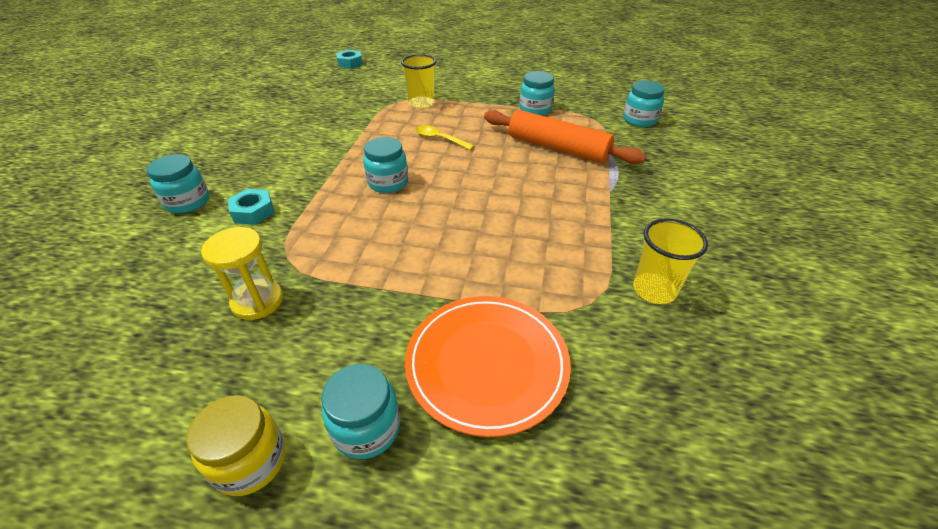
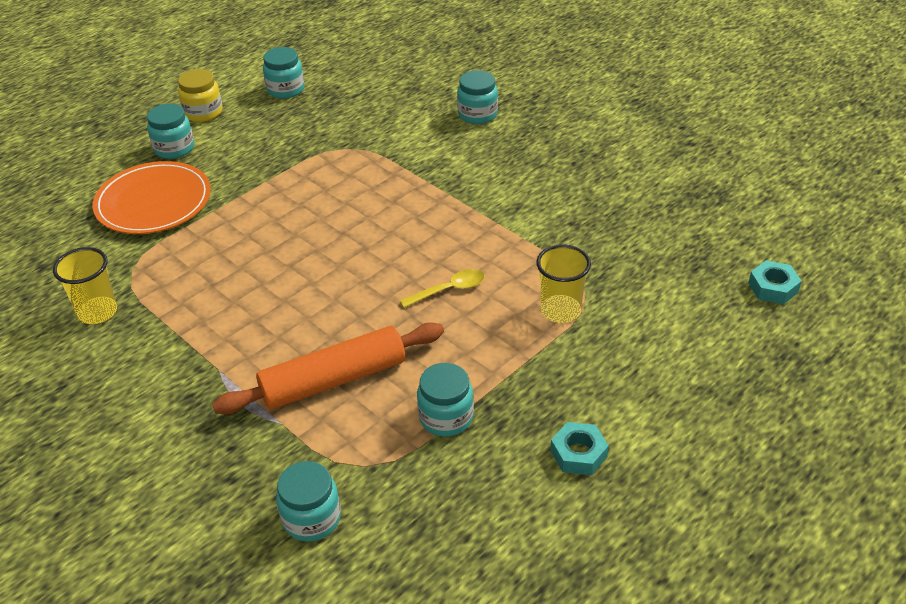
camera: 125 degrees right, 0 degrees up
yellow hourglass [201,227,283,320] -> none
turquoise nut [227,189,275,225] -> turquoise nut moved to [551,422,609,475]
turquoise jar [363,137,408,193] -> turquoise jar moved to [263,47,305,99]

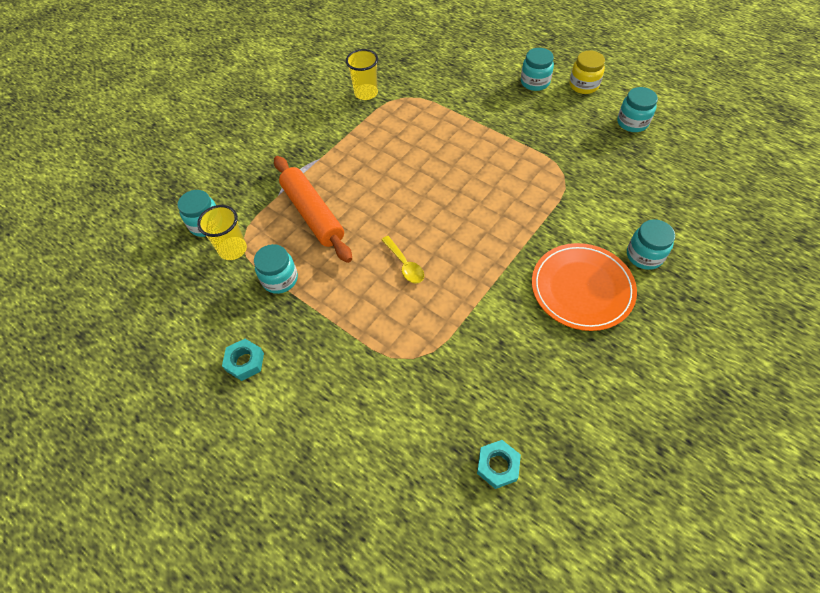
camera: 85 degrees right, 15 degrees up
orange plate [93,161,211,234] -> orange plate moved to [532,243,637,331]
yellow cup [536,244,591,323] -> yellow cup moved to [197,205,247,260]
turquoise nut [748,260,802,304] -> turquoise nut moved to [477,440,521,489]

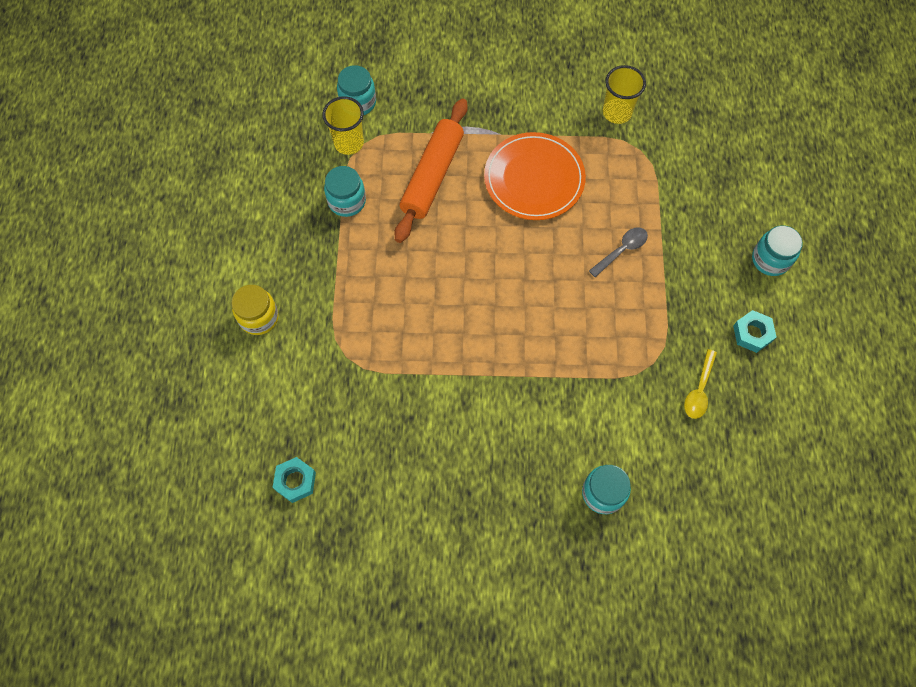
camera: 50 degrees right, 10 degrees up
turquoise nut [222,339,264,381] -> turquoise nut moved to [733,310,776,353]
yellow spoon [381,236,424,283] -> yellow spoon moved to [684,349,717,419]
orange plate [532,243,637,331] -> orange plate moved to [484,132,586,220]
yellow jar [569,51,605,94] -> yellow jar moved to [232,285,279,335]
turquoise jar [617,87,658,132] -> none
none -> grey spoon [589,227,648,277]

